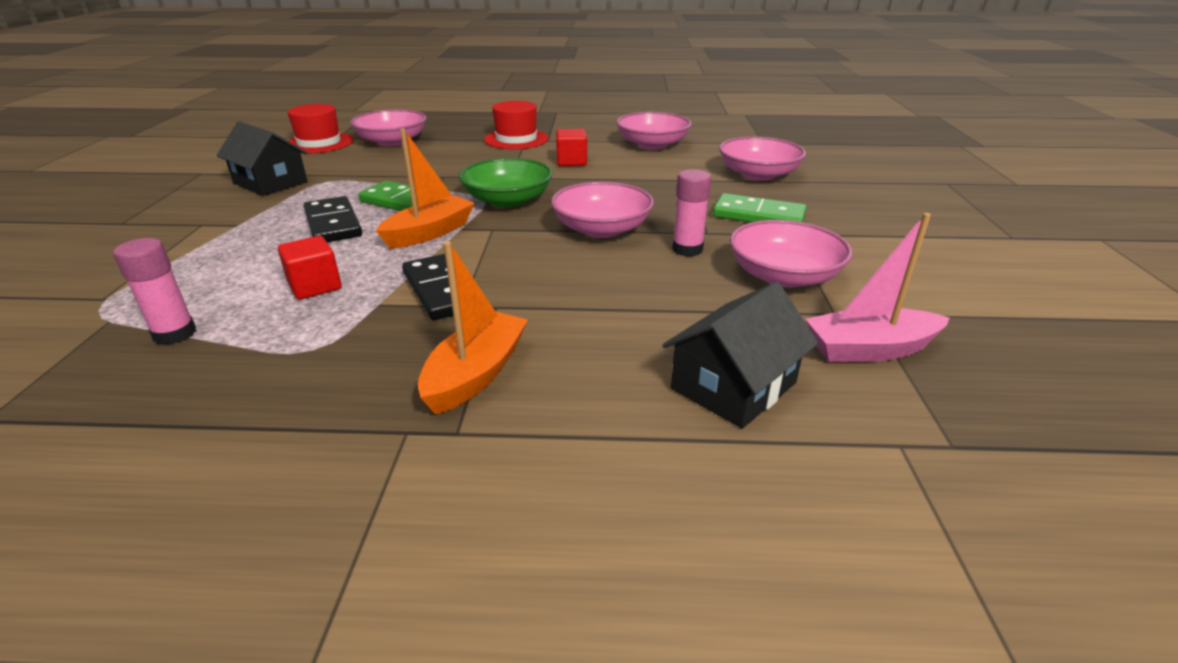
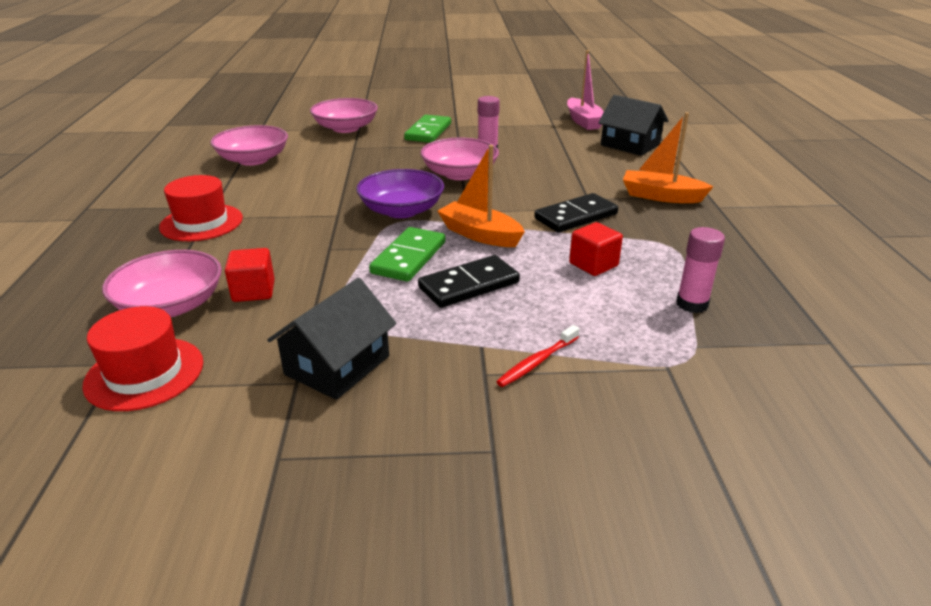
camera: 95 degrees left, 0 degrees up
green bowl [459,158,553,208] -> purple bowl [356,169,444,218]
red cube [556,129,587,166] -> red cube moved to [225,248,275,302]
pink bowl [730,220,852,288] -> none
none -> red toothbrush [496,325,579,387]

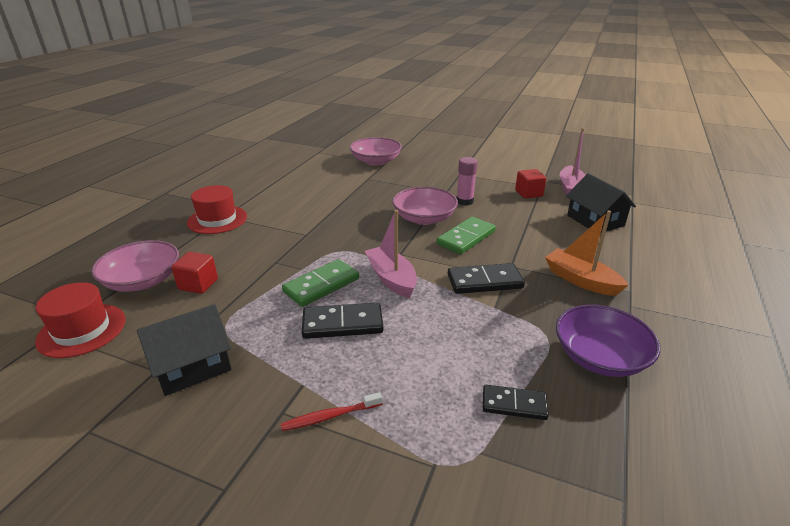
camera: 25 degrees right, 0 degrees up
pink bowl [211,125,288,166] -> none
purple bowl [356,169,444,218] -> purple bowl moved to [556,305,660,377]
green domino [404,115,451,143] -> green domino moved to [436,217,496,254]
orange boat [437,145,525,247] -> pink boat [365,210,417,298]
red cube [569,222,623,276] -> red cube moved to [515,169,547,199]
pink glue stick [676,227,725,313] -> black domino [483,385,549,420]

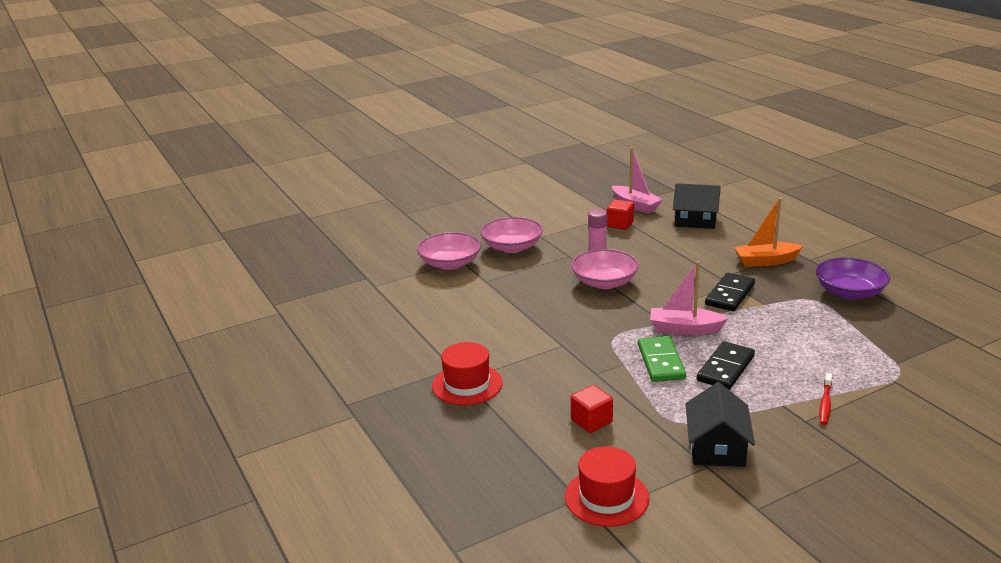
camera: 50 degrees left, 5 degrees down
pink bowl [91,240,179,292] -> pink bowl moved to [480,217,543,253]
green domino [436,217,496,254] -> none
black domino [483,385,549,420] -> none

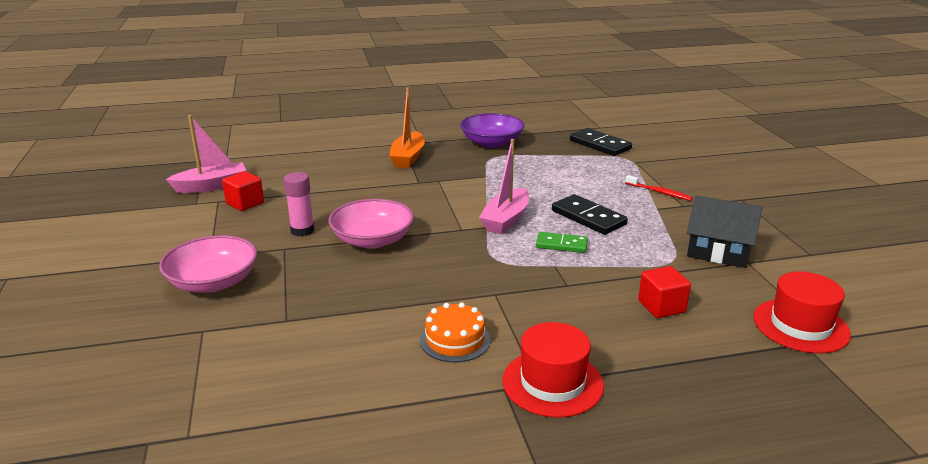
camera: 75 degrees left, 0 degrees up
pink bowl [417,232,481,270] -> none
green domino [638,336,686,382] -> green domino [536,232,588,253], size x0.66
black house [673,183,721,229] -> none
black domino [705,273,755,311] -> black domino moved to [570,128,632,156]
none -> orange cake [420,302,490,362]

